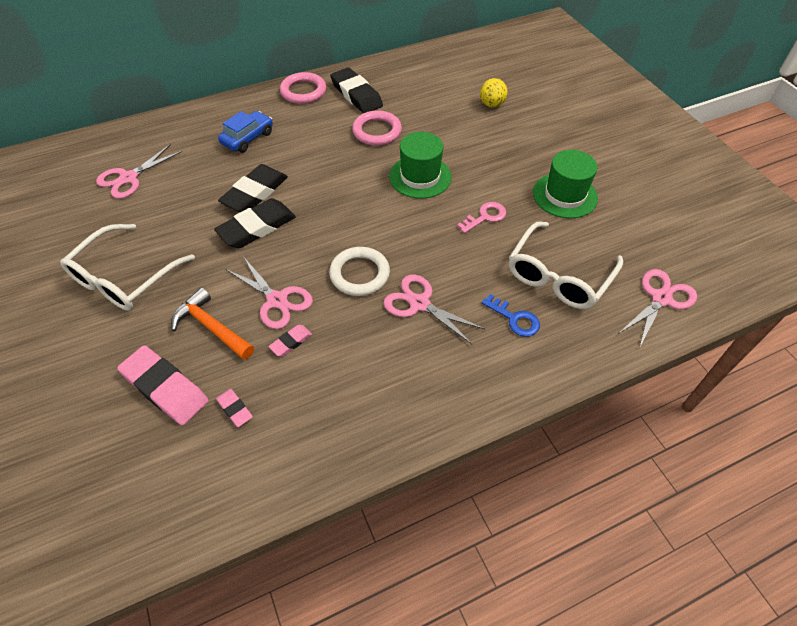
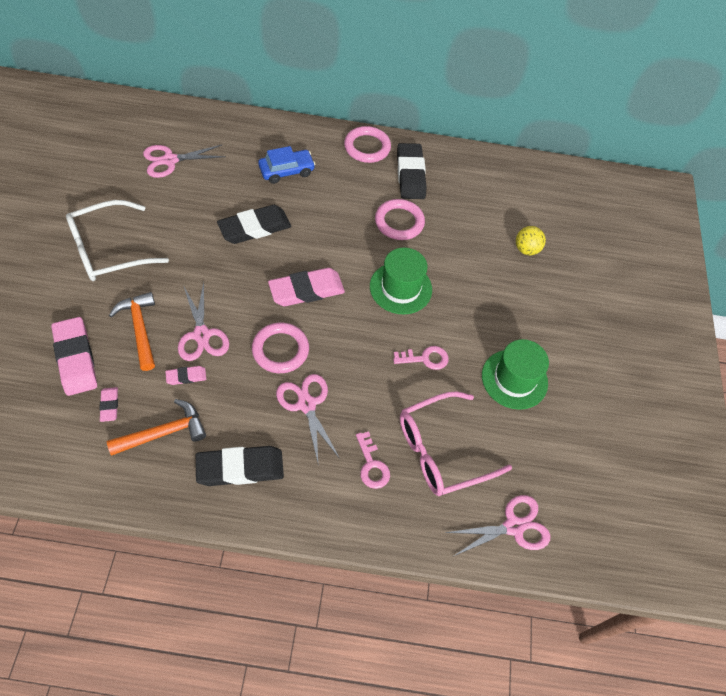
camera: 25 degrees right, 5 degrees up
black eraser [214,198,296,248] -> black eraser moved to [196,446,284,486]
white ring [329,247,390,296] -> pink ring [252,323,309,373]
blue key [482,294,540,337] -> pink key [356,431,390,489]
white glasses [509,222,623,309] -> pink glasses [400,391,512,496]
none -> orange hammer [107,399,206,456]
none -> pink eraser [268,268,345,306]

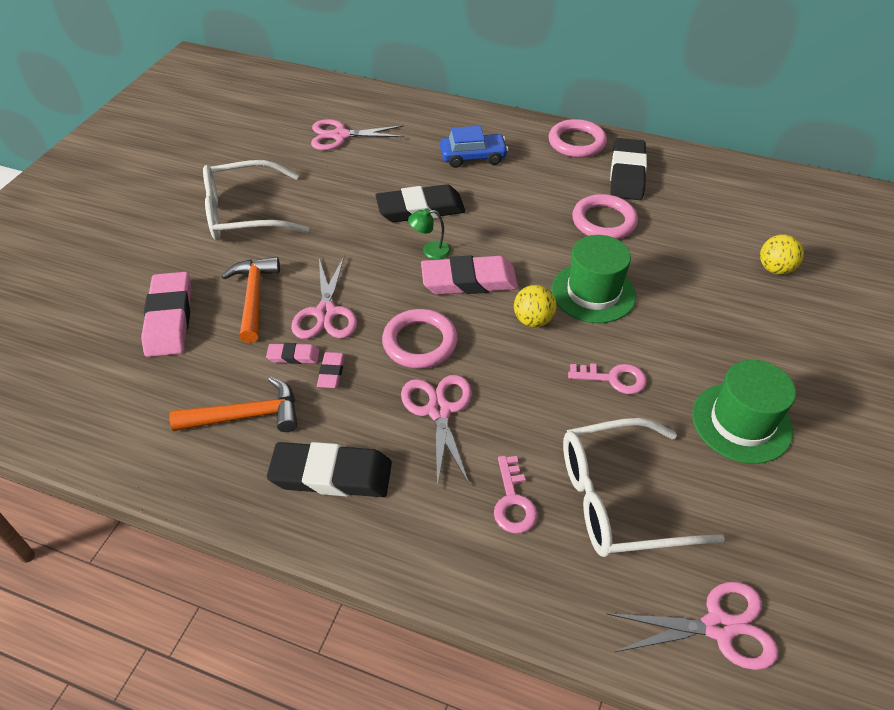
camera: 20 degrees right, 10 degrees down
pink eraser [99,387,118,422] -> pink eraser moved to [317,352,345,388]
pink glasses [400,391,512,496] -> white glasses [563,418,725,557]
none -> green lamp [408,209,451,260]
none -> yellow ball [514,285,557,327]

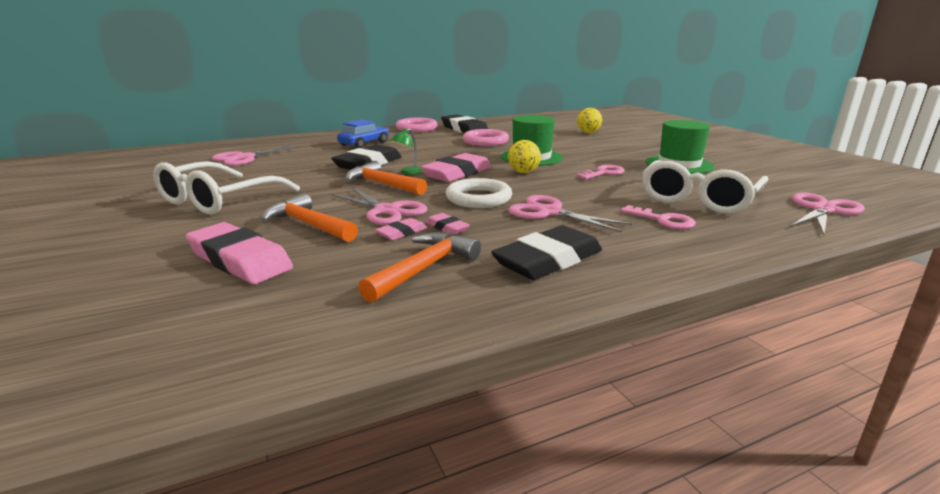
camera: 45 degrees left, 25 degrees down
pink ring [382,309,458,369] -> white ring [446,178,512,208]
none -> orange hammer [345,161,427,195]

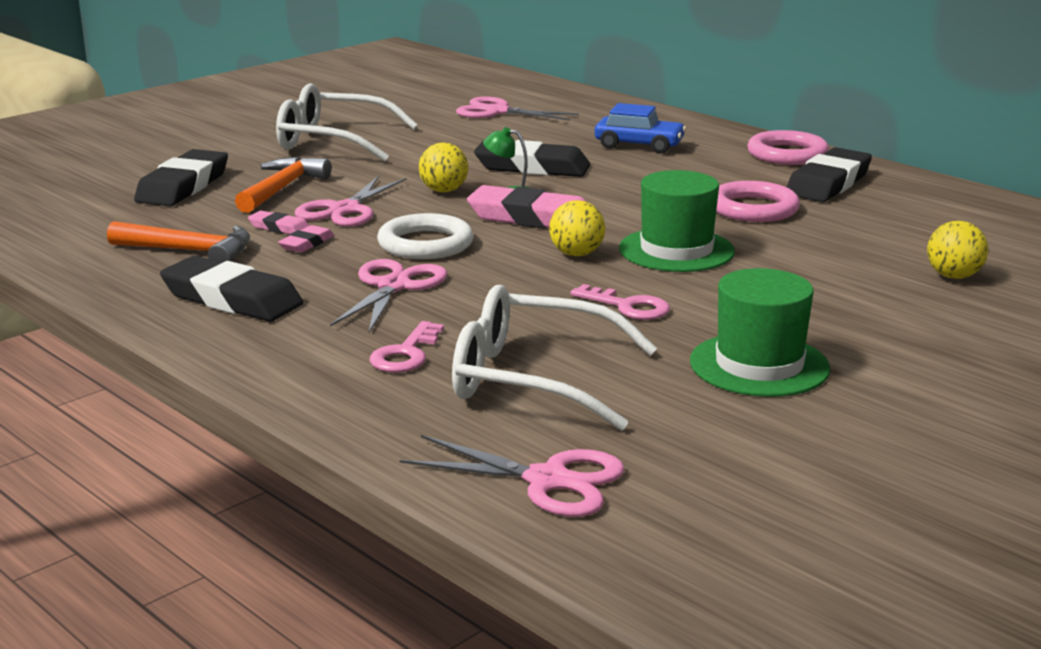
camera: 70 degrees right, 0 degrees up
pink eraser [186,222,293,284] -> black eraser [134,149,228,206]
orange hammer [345,161,427,195] -> yellow ball [419,142,468,192]

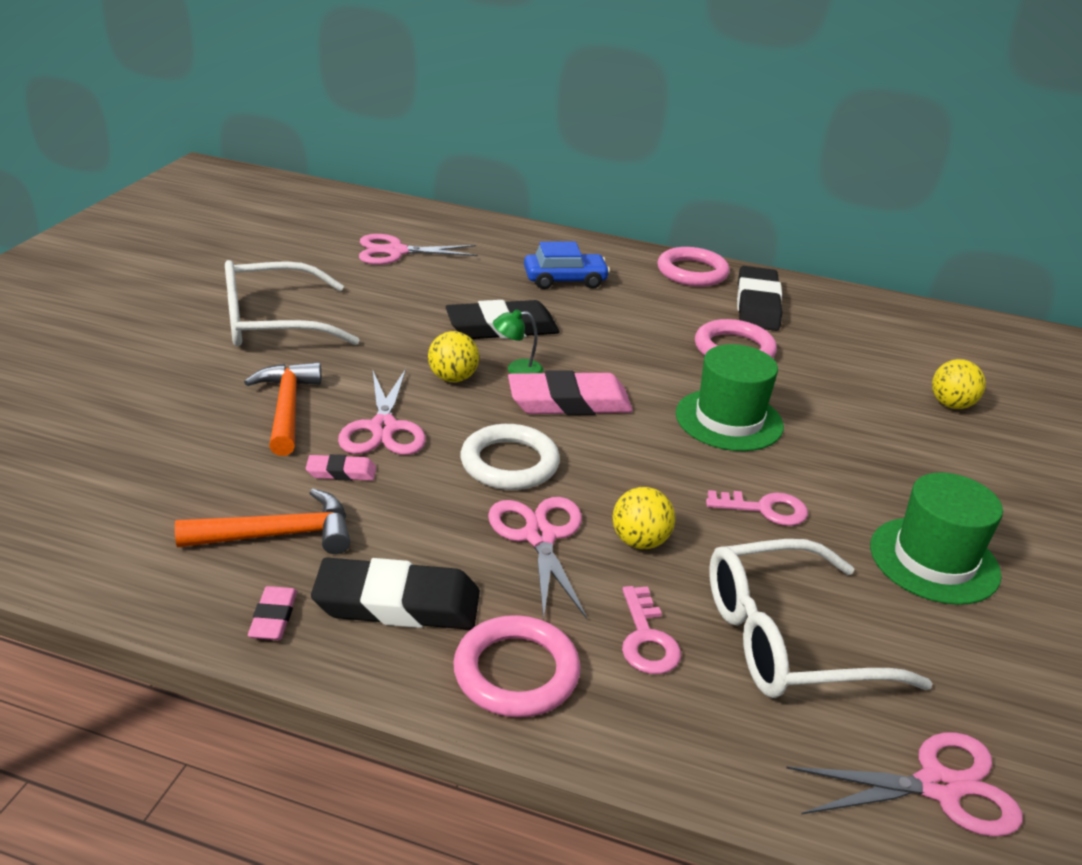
camera: 30 degrees left, 10 degrees up
black eraser [134,149,228,206] -> none
pink eraser [278,225,334,253] -> pink eraser moved to [248,586,297,640]
yellow ball [549,200,605,256] -> yellow ball moved to [613,487,675,549]
none -> pink ring [453,615,581,717]

